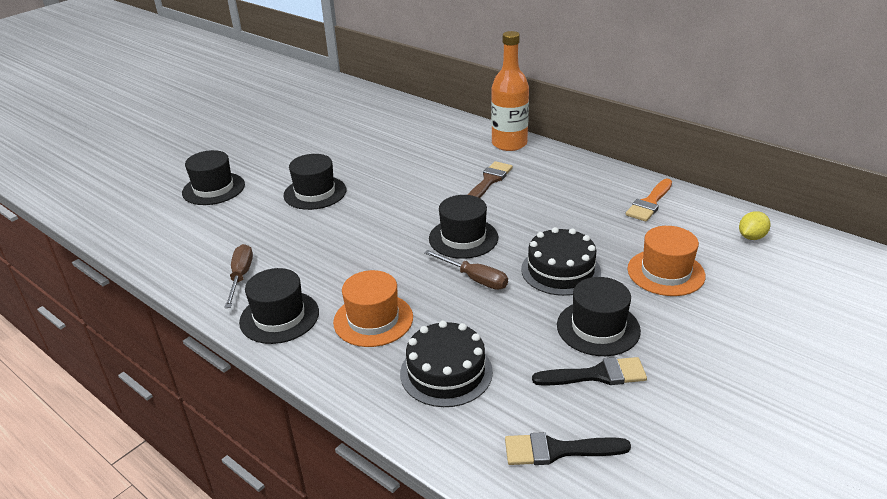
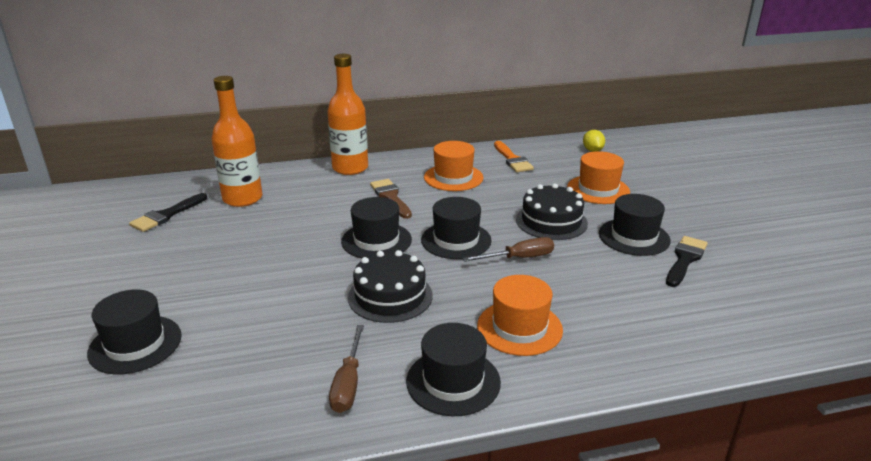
camera: 55 degrees left, 5 degrees down
brown screwdriver [224,244,253,308] -> brown screwdriver turned 120 degrees counterclockwise [329,325,364,413]
black hat [283,154,346,210] -> black hat moved to [341,197,412,258]
black cake [400,321,493,407] -> black cake moved to [348,250,433,323]
black brush [505,432,631,465] -> black brush moved to [129,193,207,232]
none -> orange bottle [211,76,262,207]
none -> orange hat [424,141,483,191]

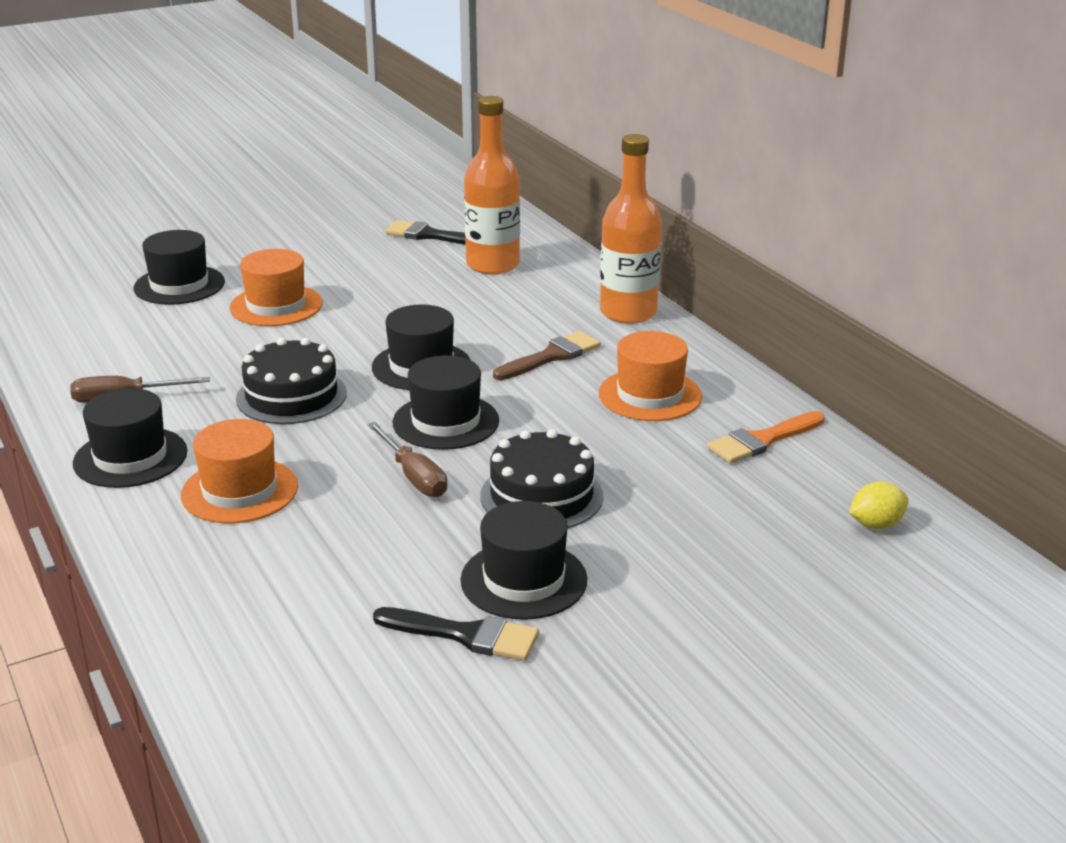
camera: 75 degrees right, 0 degrees up
orange hat [567,151,630,204] -> orange hat moved to [230,249,322,326]

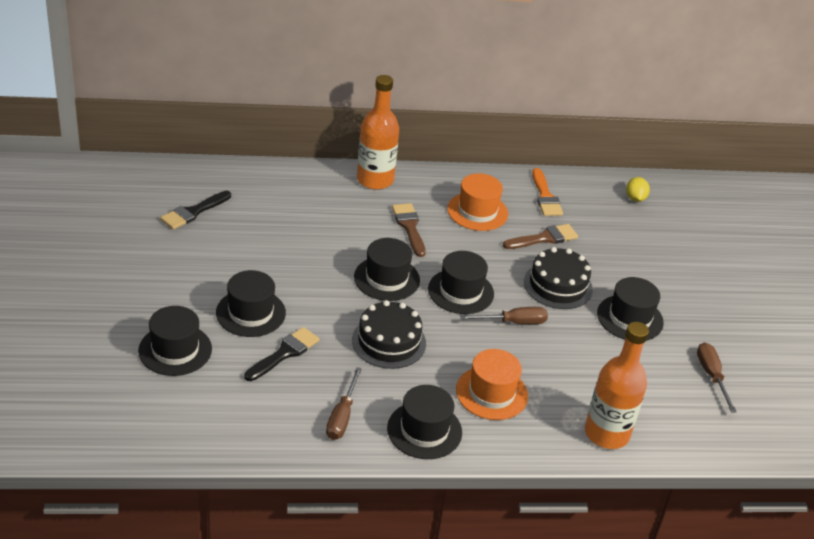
camera: 70 degrees left, 10 degrees up
orange hat [230,249,322,326] -> black hat [216,270,286,337]
black brush [373,607,539,661] -> black brush moved to [244,327,320,381]
orange bottle [464,96,520,275] -> orange bottle moved to [585,322,649,449]
none -> brown brush [503,224,578,249]
none -> brown screwdriver [697,342,737,413]

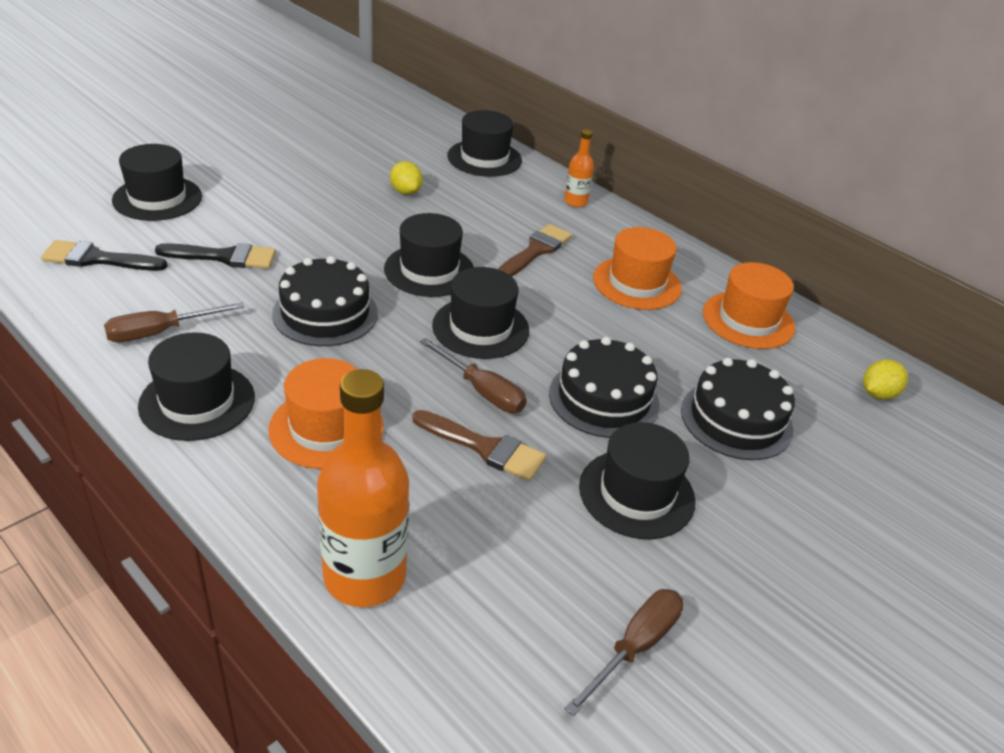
camera: 50 degrees right, 0 degrees up
black brush [160,191,231,230] -> black brush moved to [41,240,167,271]
black hat [216,270,286,337] -> black hat moved to [447,110,522,177]
orange bottle [357,75,399,190] -> orange bottle [564,129,594,207], size x0.49
brown brush [503,224,578,249] -> brown brush moved to [412,410,546,481]
orange brush [532,168,563,216] -> orange hat [703,262,795,349]
none -> yellow lemon [390,161,423,195]
none -> black cake [681,358,795,460]

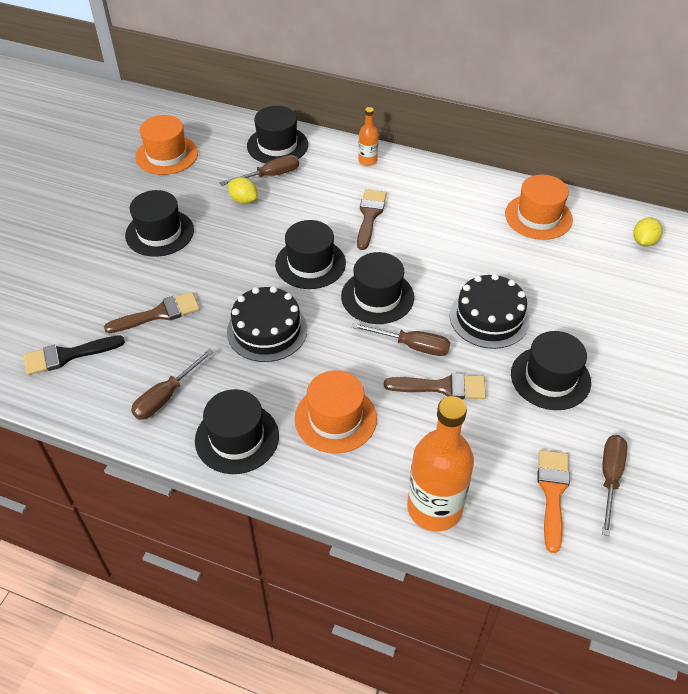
camera: 20 degrees left, 10 degrees up
black hat [112,144,202,221] -> black hat moved to [125,190,194,257]
black brush [155,243,276,269] -> brown brush [104,292,200,333]
orange hat [593,227,682,310] -> orange hat moved to [135,115,198,175]
black cake [681,358,795,460] -> none
none -> brown screwdriver [219,155,299,186]
none -> orange brush [537,450,570,553]

